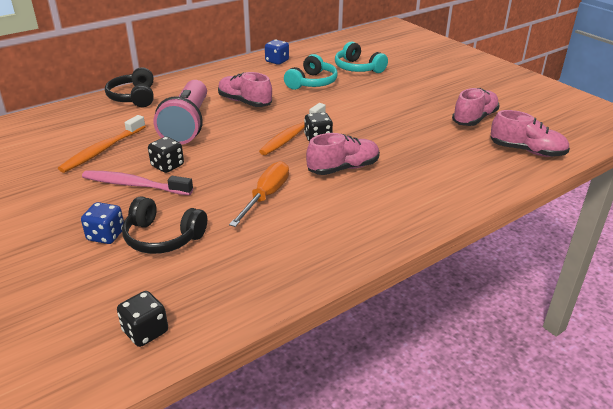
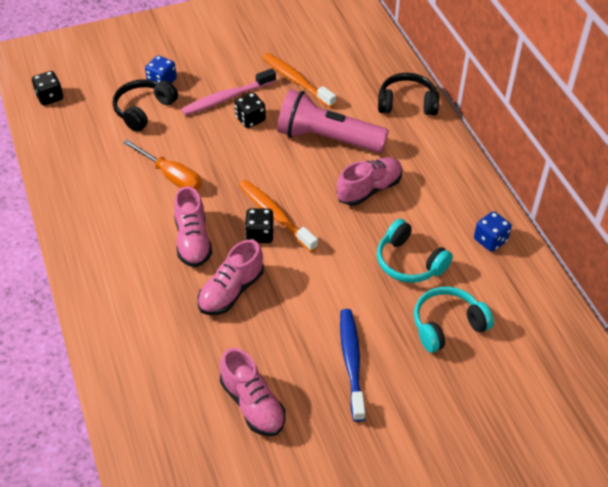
camera: 105 degrees right, 15 degrees up
pink toothbrush [82,170,193,195] -> pink toothbrush turned 150 degrees counterclockwise [181,68,276,115]
pink shoe [491,110,570,157] -> pink shoe moved to [198,240,264,315]
none -> blue toothbrush [340,309,365,422]

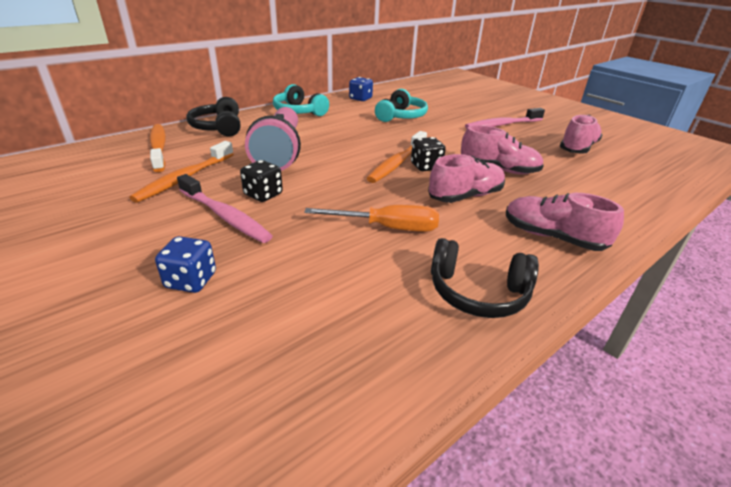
camera: 110 degrees left, 15 degrees down
black dice [32,71,63,105] -> none
black headphones [113,79,178,132] -> black headphones moved to [431,238,539,318]
orange screwdriver [123,139,202,191] -> orange screwdriver turned 75 degrees clockwise [304,205,439,232]
pink shoe [337,157,403,206] -> pink shoe moved to [506,193,624,251]
blue toothbrush [340,309,365,422] -> pink toothbrush [465,108,545,129]
turquoise headphones [414,287,494,353] -> turquoise headphones moved to [273,84,329,116]
none -> orange toothbrush [150,124,166,172]

